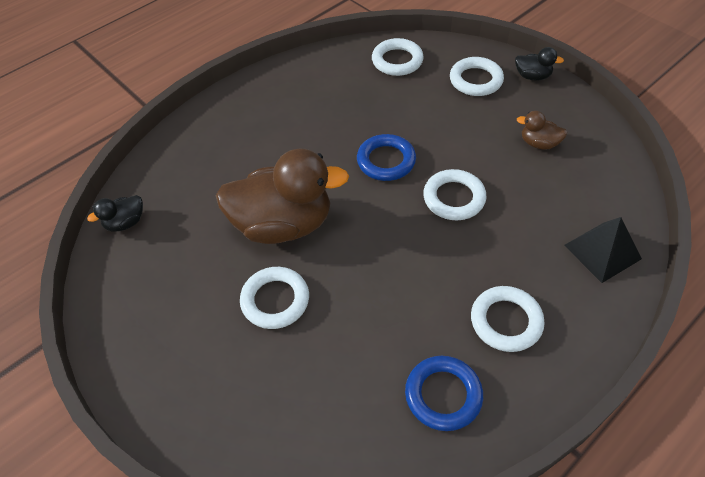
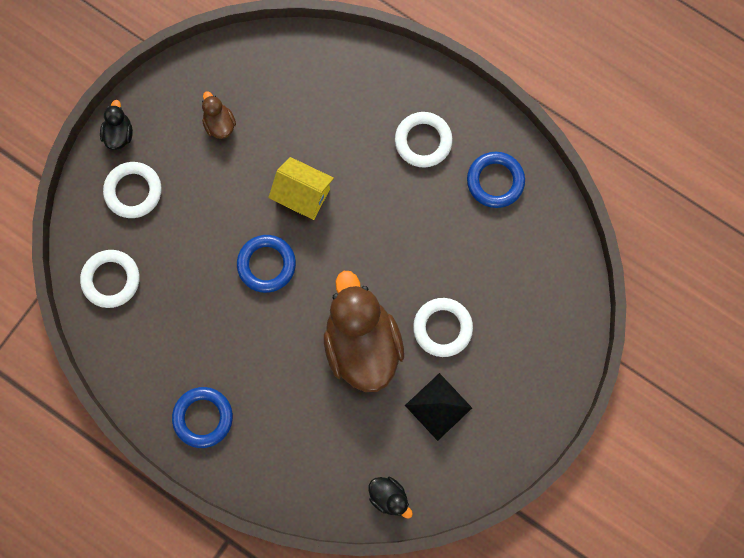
camera: 105 degrees left, 25 degrees up
white ring [423,169,487,220] -> yellow house [268,157,334,220]
brown duck [517,111,568,150] -> brown duck turned 150 degrees clockwise [202,91,236,139]
black pyramid [564,217,642,283] -> black pyramid moved to [405,373,472,441]
none -> blue ring [172,387,233,448]

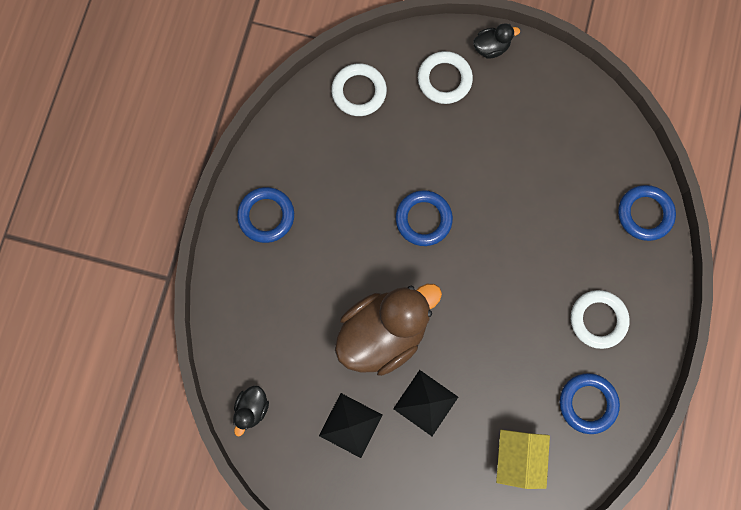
camera: 70 degrees right, 0 degrees up
brown duck [202,91,236,139] -> none
yellow house [268,157,334,220] -> yellow house moved to [496,430,550,489]
white ring [413,298,473,357] -> black pyramid [393,370,458,436]
none -> blue ring [618,185,676,241]

